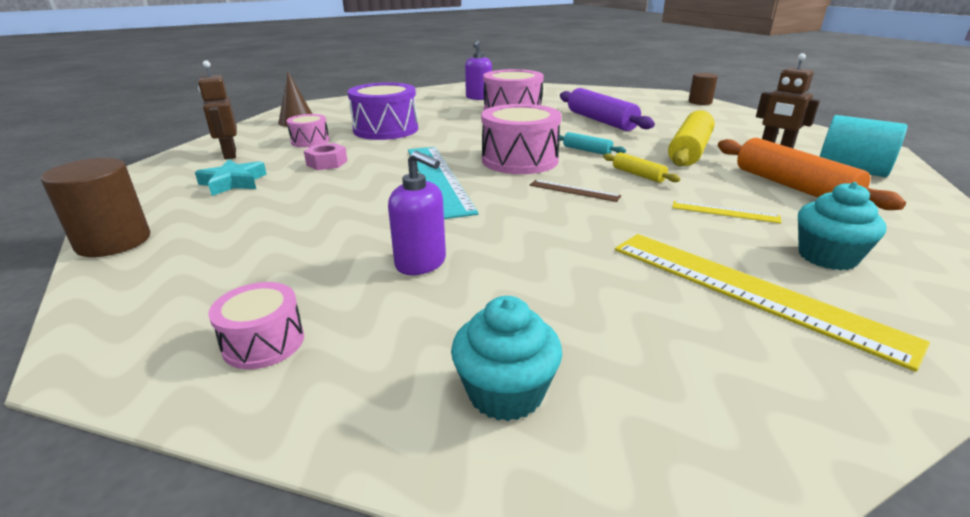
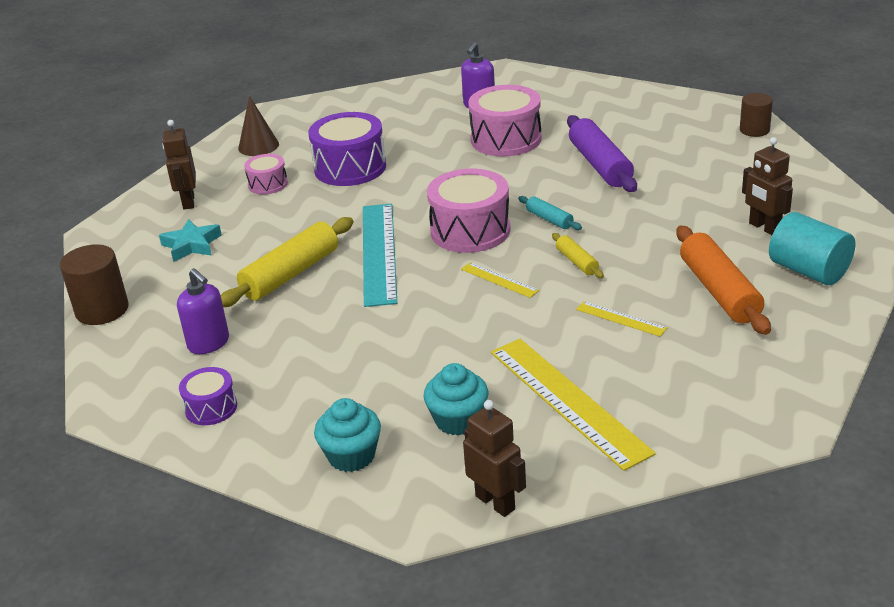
camera: 15 degrees right, 5 degrees up
pink drum [208,282,304,369] -> purple drum [179,367,237,425]
pink nut [304,143,347,170] -> none
purple soap dispenser [388,151,446,275] -> purple soap dispenser moved to [177,268,229,354]
brown ruler [529,180,621,202] -> yellow ruler [461,262,539,298]
yellow rolling pin [668,110,715,166] -> yellow rolling pin moved to [221,217,353,307]
turquoise cupcake [798,182,887,270] -> turquoise cupcake moved to [424,363,488,436]
none -> brown robot [463,400,526,517]

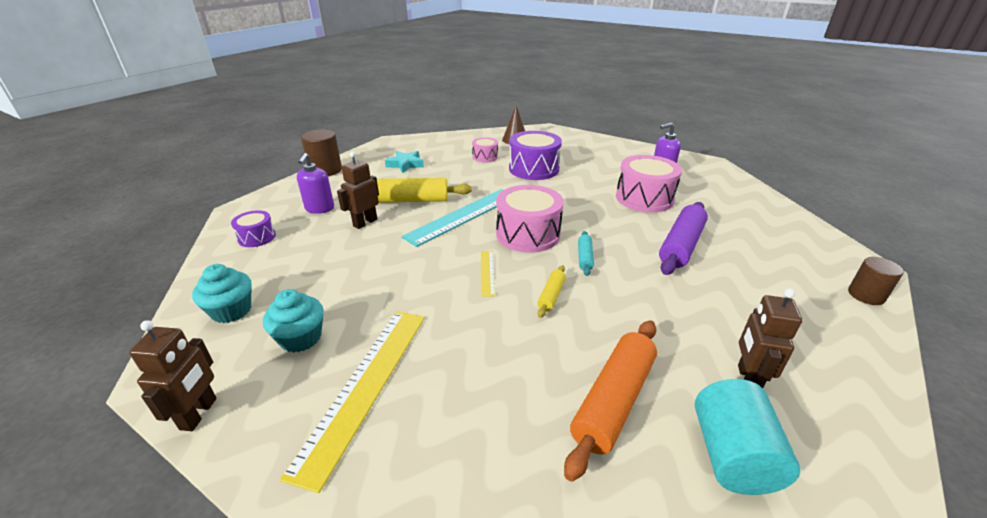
camera: 45 degrees right, 0 degrees up
brown robot [162,120,196,210] -> brown robot moved to [337,151,379,229]
yellow ruler [576,301,668,337] -> none

